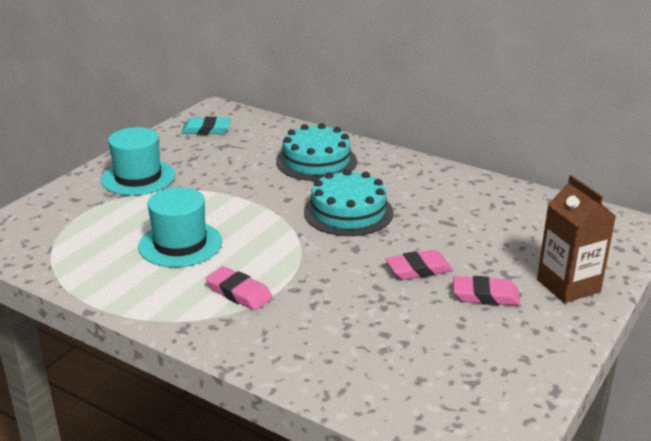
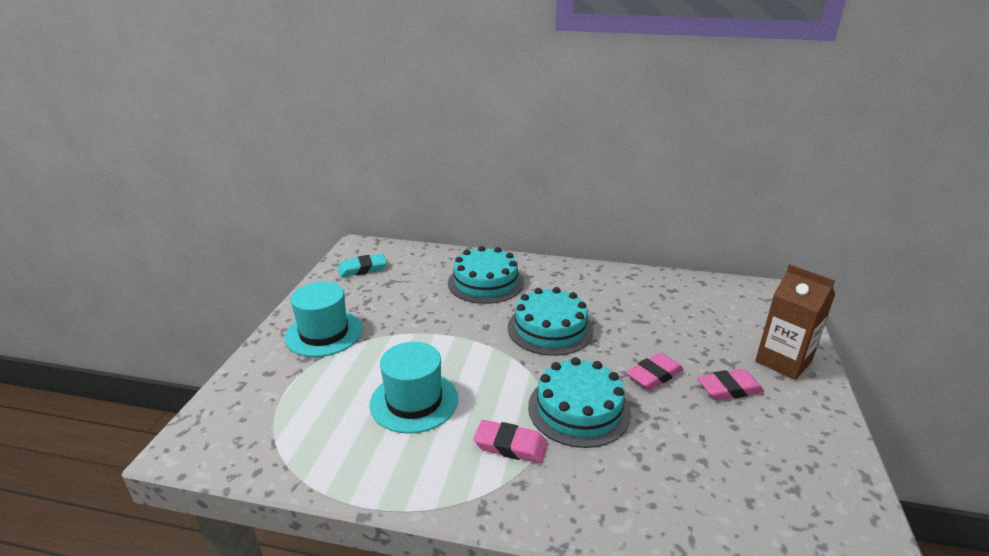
camera: 20 degrees left, 0 degrees up
none -> turquoise cake [528,357,631,448]

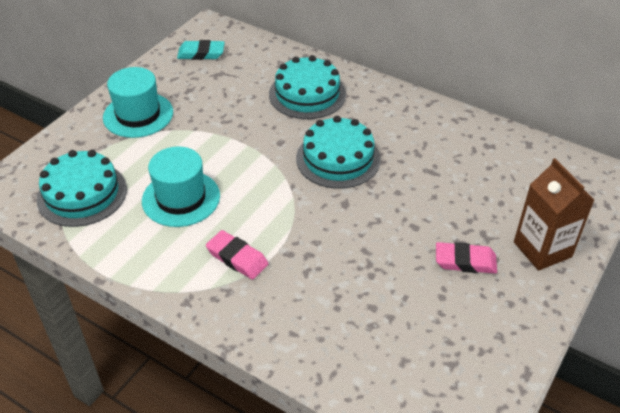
camera: 20 degrees right, 15 degrees up
turquoise cake [528,357,631,448] -> turquoise cake moved to [36,150,127,227]
pink eraser [626,352,684,390] -> none

